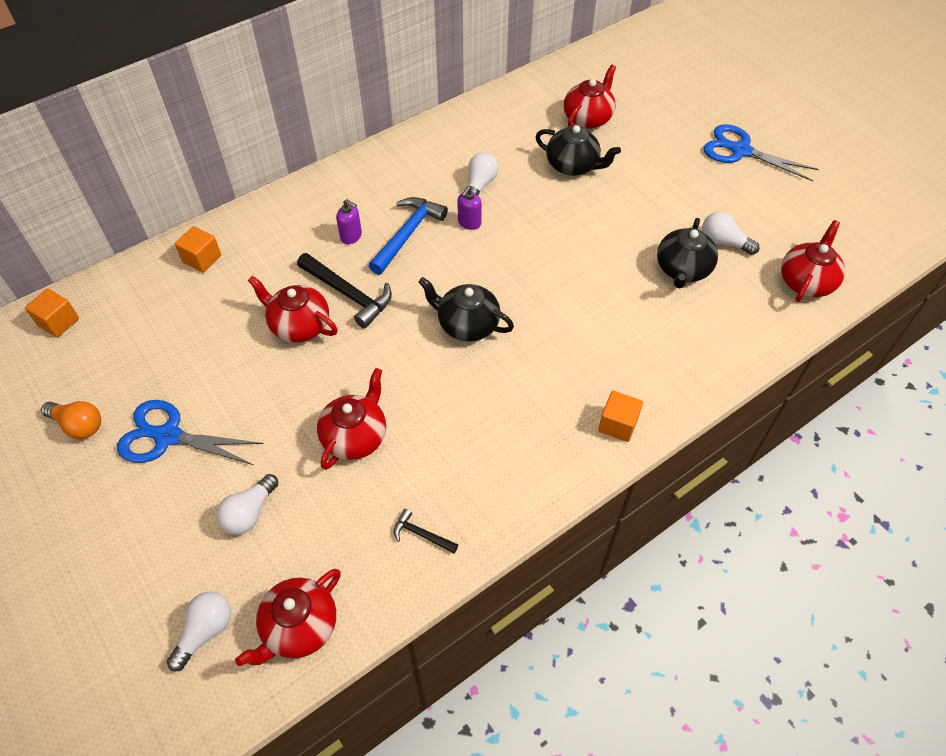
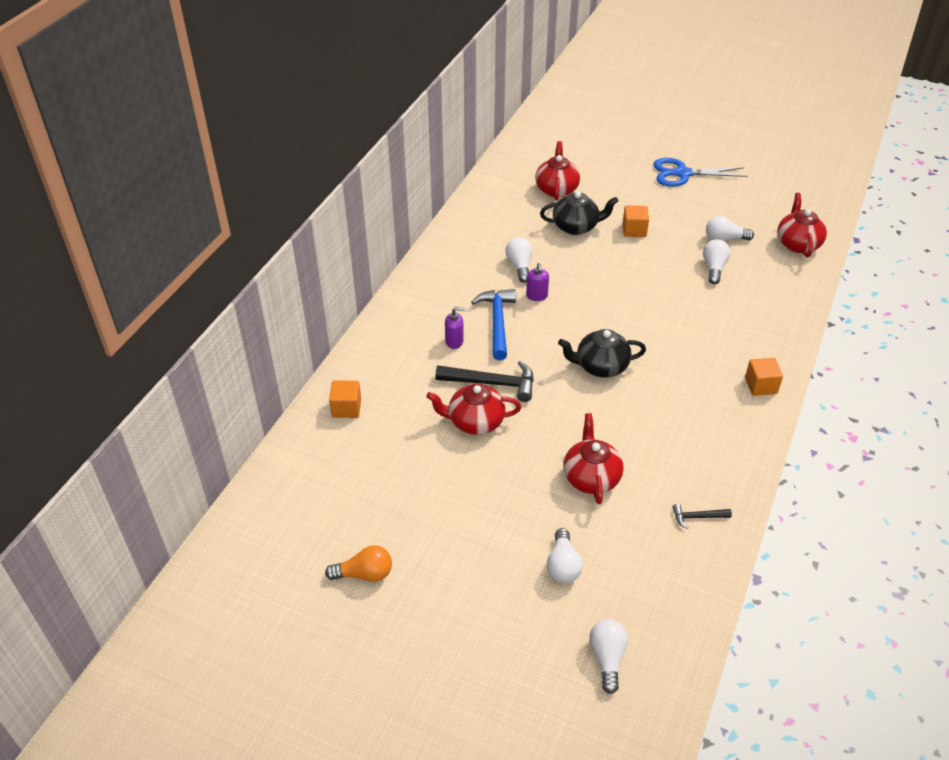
camera: 30 degrees left, 10 degrees down
orange cube [25,288,79,338] -> orange cube moved to [623,205,649,237]
blue scissors [117,400,264,465] -> none
red teapot [235,569,341,666] -> none
black teapot [657,218,718,288] -> white light bulb [703,239,731,284]

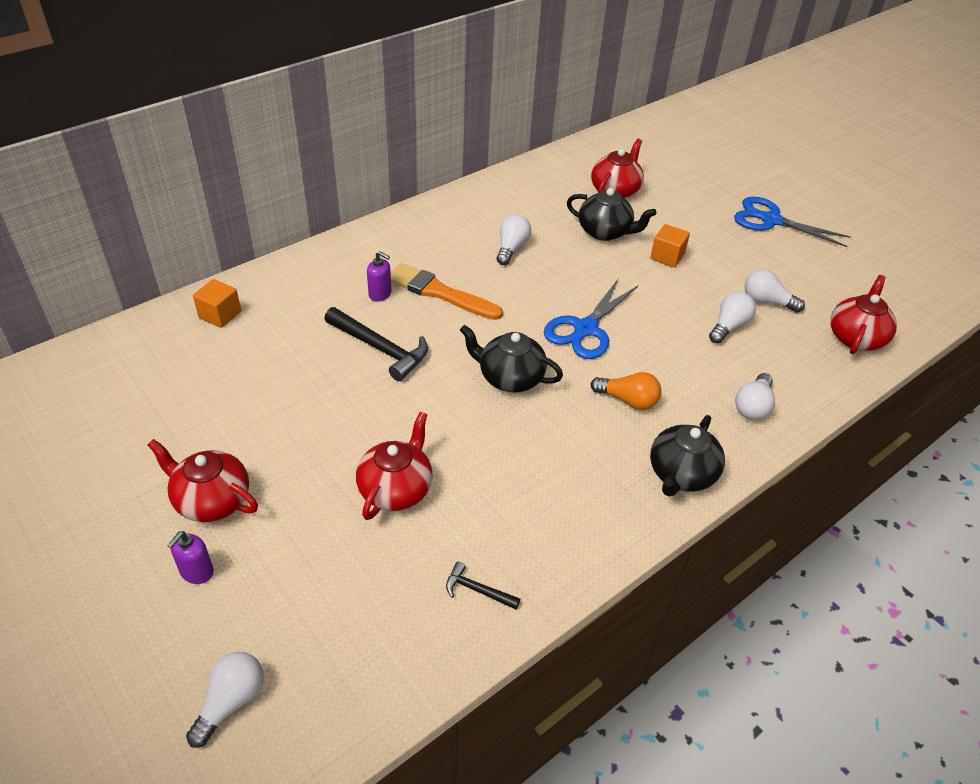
camera: 25 degrees right, 0 degrees up
orange light bulb [325,545,392,582] -> orange light bulb moved to [591,372,661,410]
red teapot [426,384,521,435] -> red teapot moved to [148,439,258,522]
blue hammer [471,289,516,360] -> orange brush [391,263,503,320]
purple soap dispenser [526,263,549,301] -> purple soap dispenser moved to [167,531,214,584]
white light bulb [547,528,583,583] -> white light bulb moved to [735,373,775,420]
orange cube [745,358,783,396] -> black teapot [650,415,725,497]
none -> blue scissors [544,279,638,359]

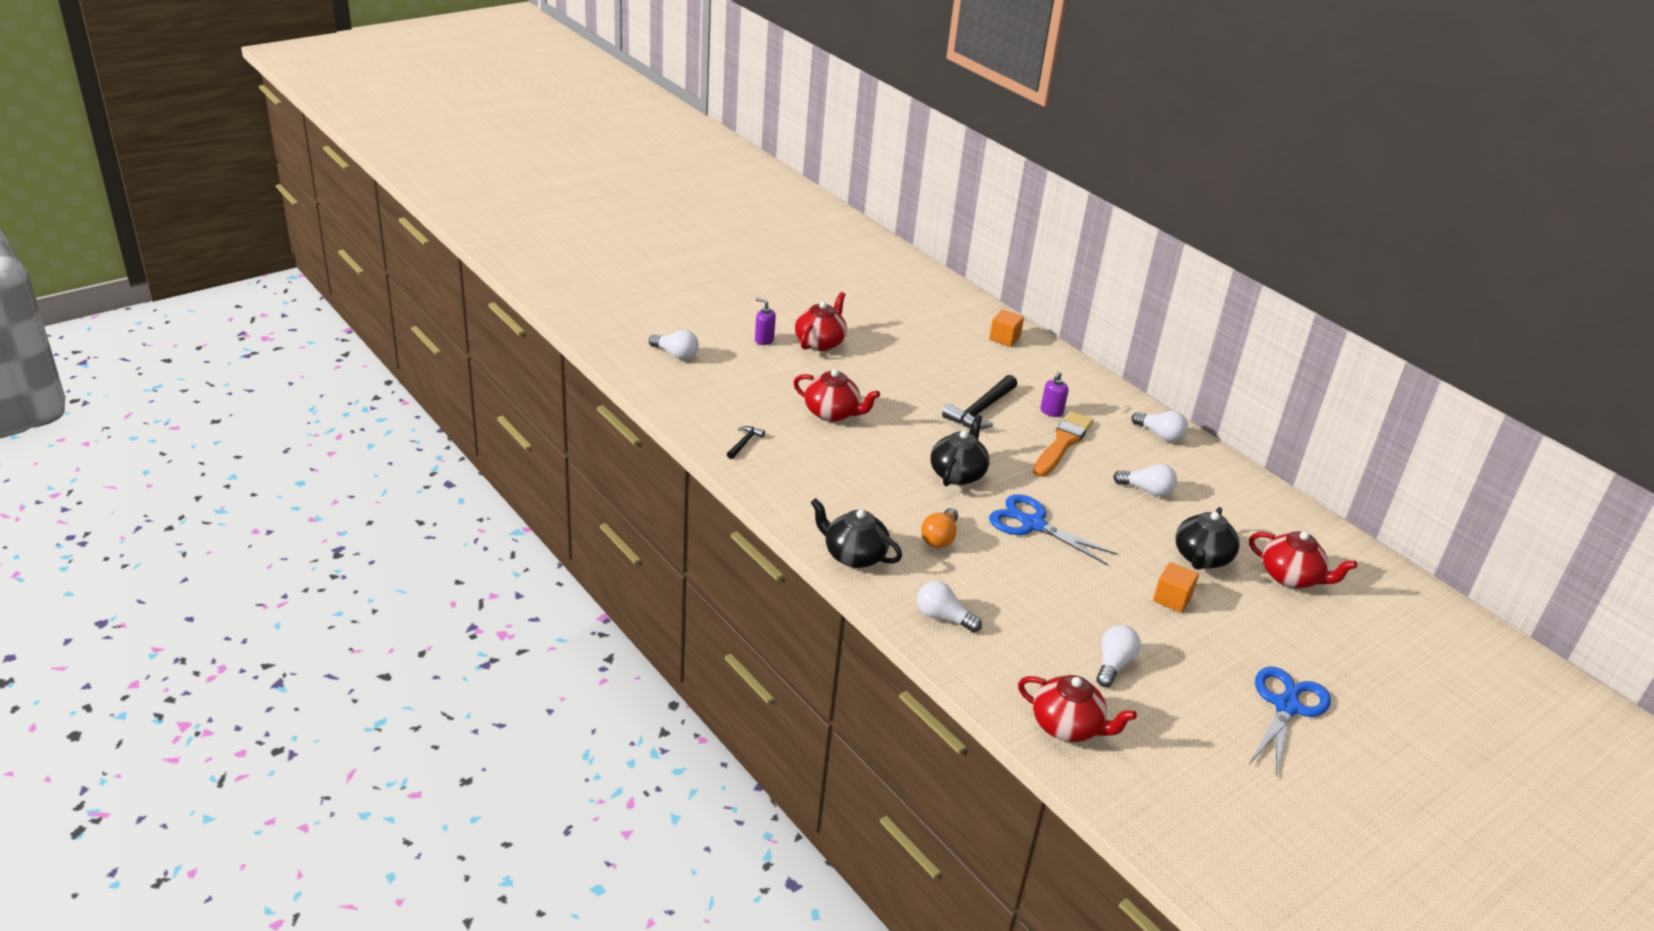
camera: 90 degrees right, 10 degrees down
white light bulb [709,292,756,344] -> white light bulb moved to [1132,411,1188,442]

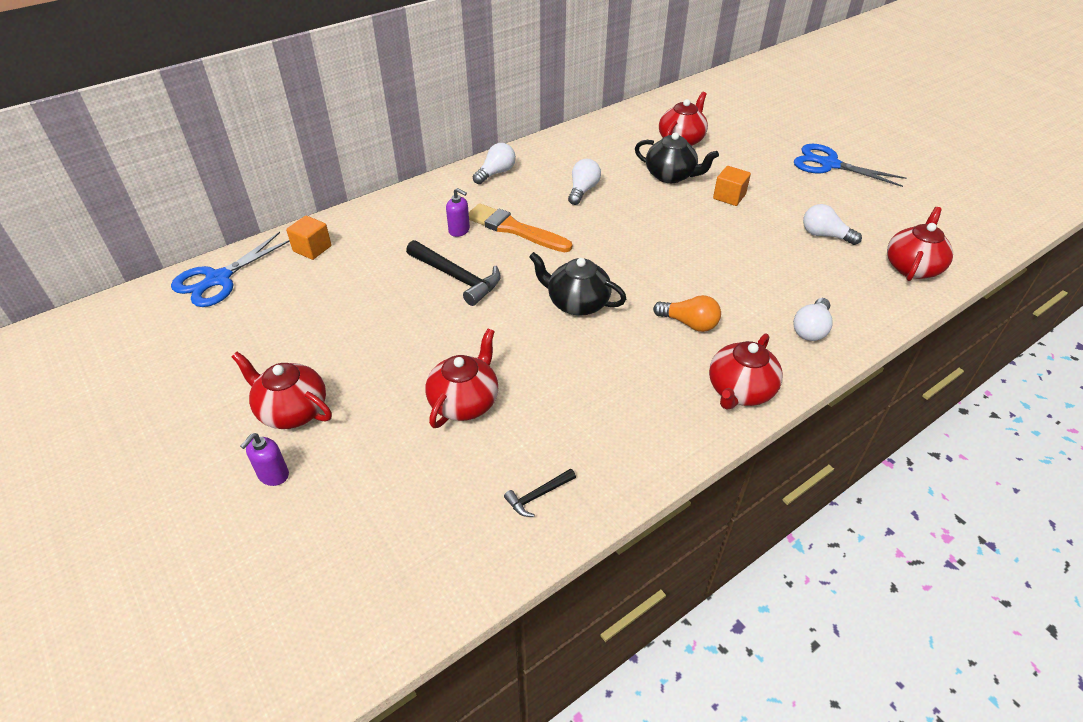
camera: 85 degrees left, 10 degrees up
white light bulb [649,330,699,360] -> none
black hammer [727,426,765,459] -> black hammer turned 60 degrees counterclockwise [504,468,576,517]
black teapot [811,498,902,568] -> red teapot [709,334,783,410]
blue scissors [989,494,1118,565] -> blue scissors moved to [171,232,290,307]

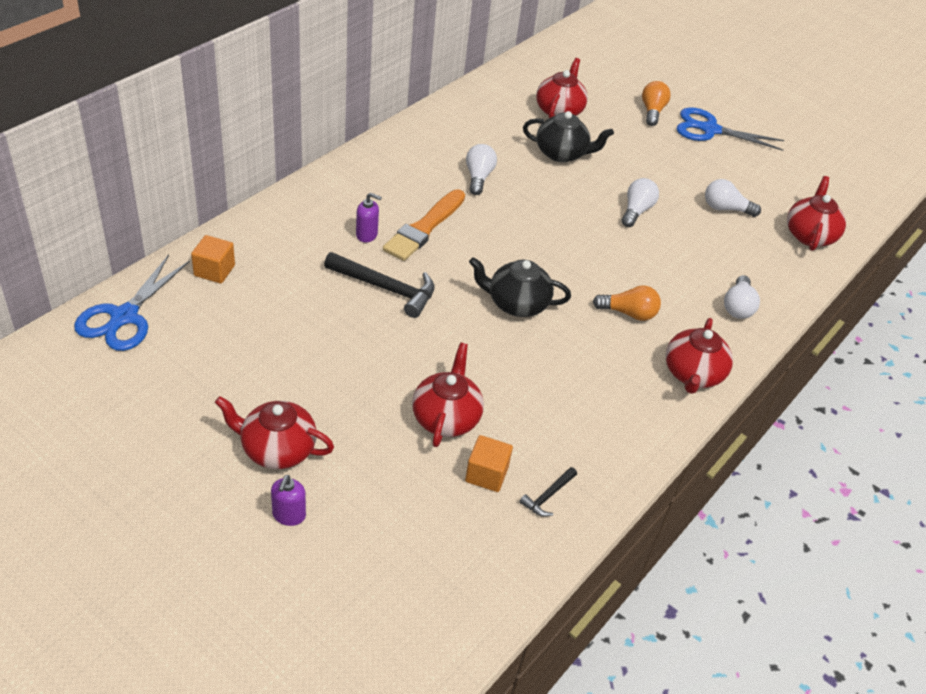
camera: 20 degrees left, 0 degrees up
orange brush [469,203,572,252] -> orange brush turned 75 degrees counterclockwise [383,189,465,261]
white light bulb [473,143,516,184] -> white light bulb moved to [622,178,659,227]
orange cube [713,166,751,206] -> orange cube moved to [465,435,513,492]
none -> orange light bulb [642,81,671,126]

